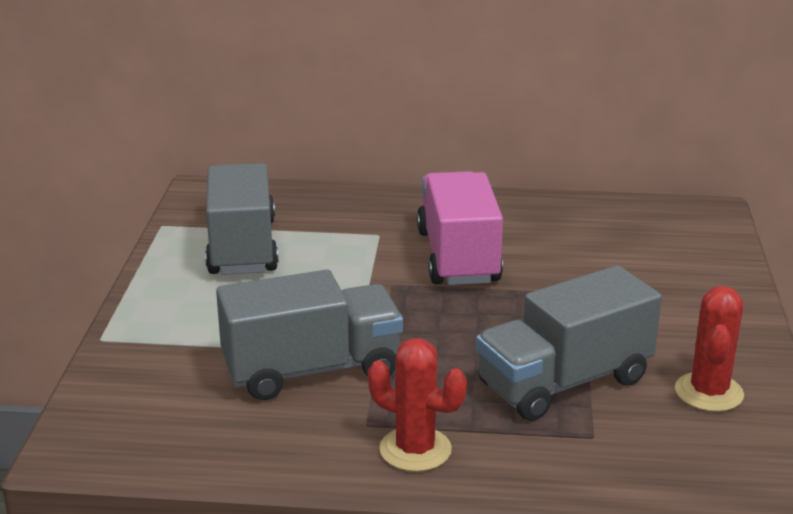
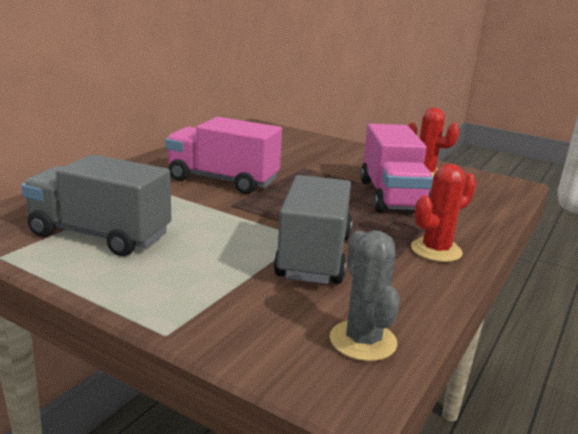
camera: 65 degrees left, 5 degrees down
grey truck [476,265,662,421] -> pink truck [360,124,433,213]
none -> grey cactus [330,230,400,361]

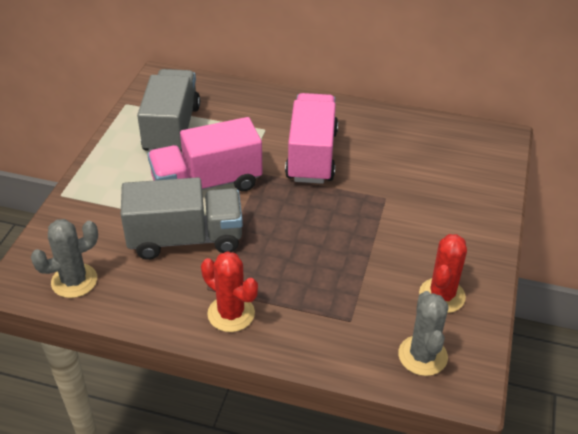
camera: 75 degrees right, 20 degrees up
pink truck [360,124,433,213] -> pink truck moved to [147,117,262,192]
none -> grey cactus [398,291,448,376]

